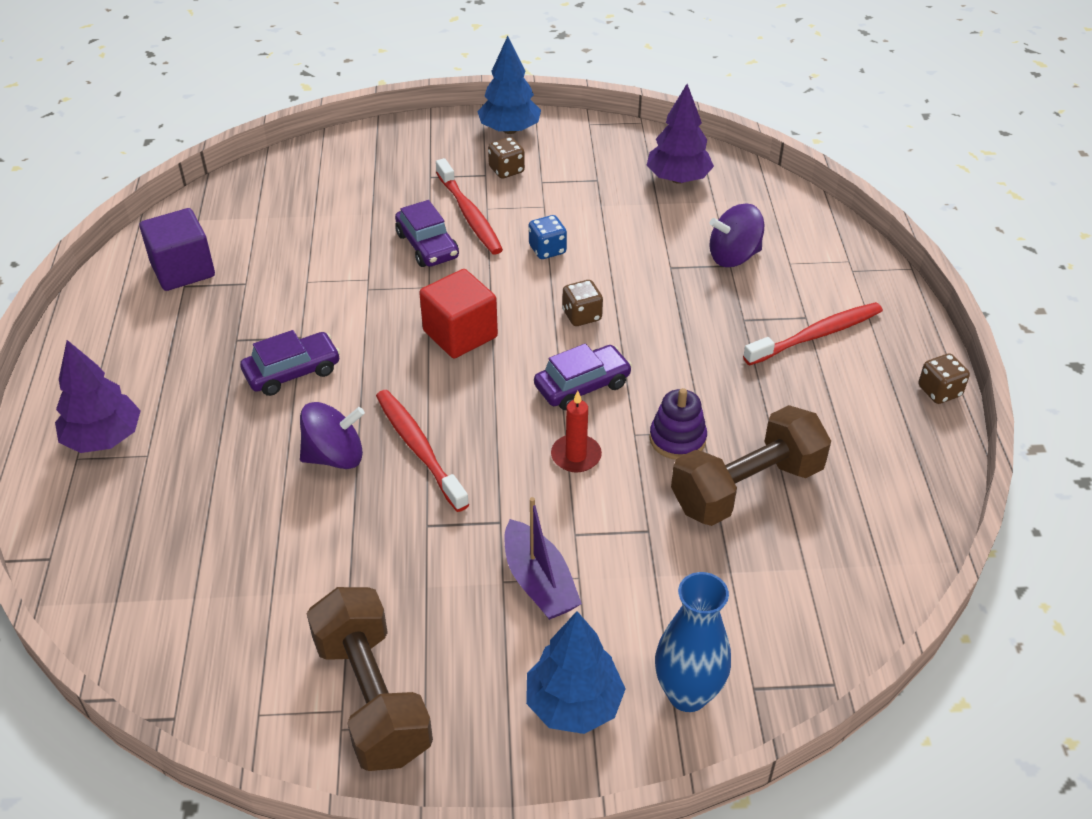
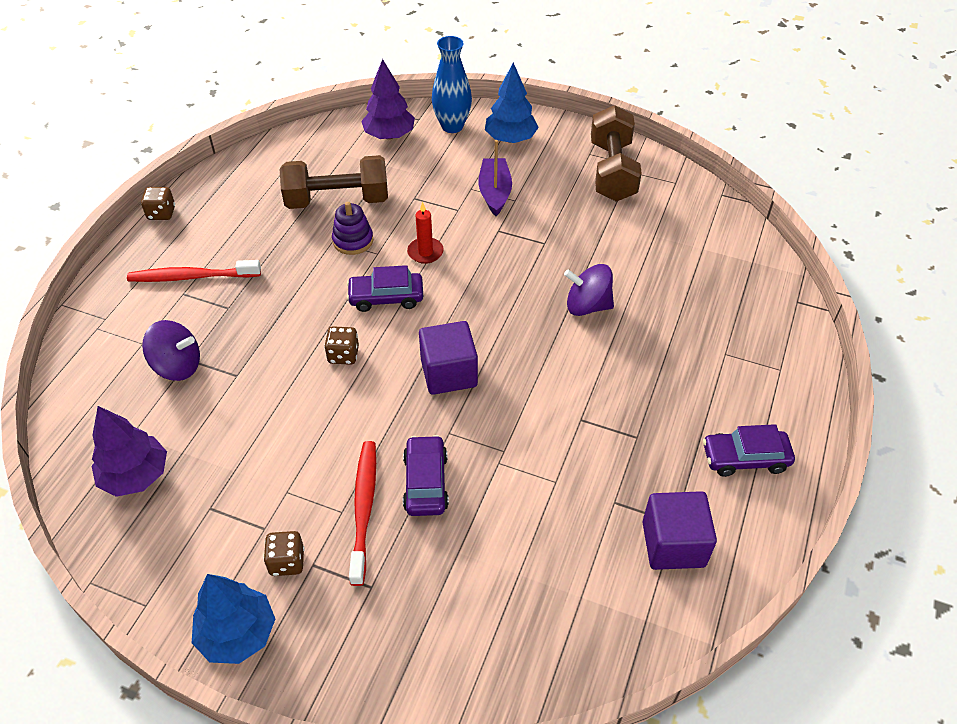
camera: 155 degrees left, 5 degrees up
purple tree [55,340,141,453] -> purple tree moved to [361,59,415,139]
purple car [240,330,340,396] -> purple car moved to [703,424,795,477]
red toothbrush [376,390,469,512] -> none
red cube [419,269,498,358] -> purple cube [419,321,478,395]
blue dice [529,215,567,259] -> none

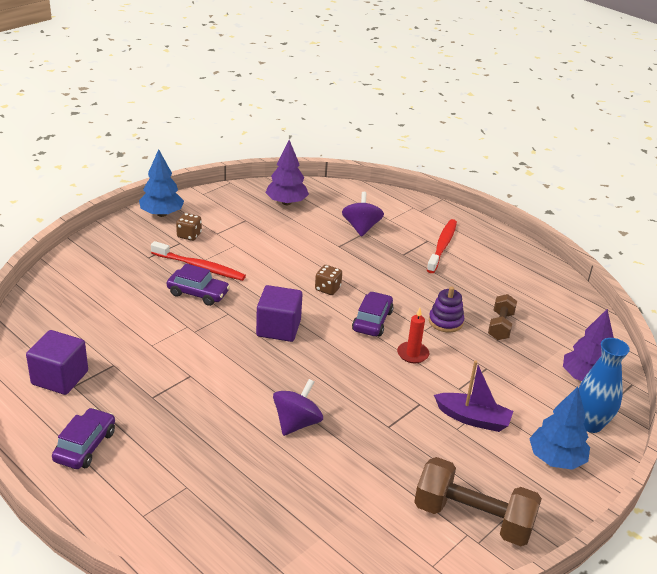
camera: 110 degrees right, 15 degrees down
brown dice [141,187,175,220] -> none
purple spinning top [142,320,200,381] -> purple spinning top turned 150 degrees clockwise [342,192,384,237]
brown dumbbell [280,155,388,209] -> brown dumbbell [488,294,517,340], size x0.56

